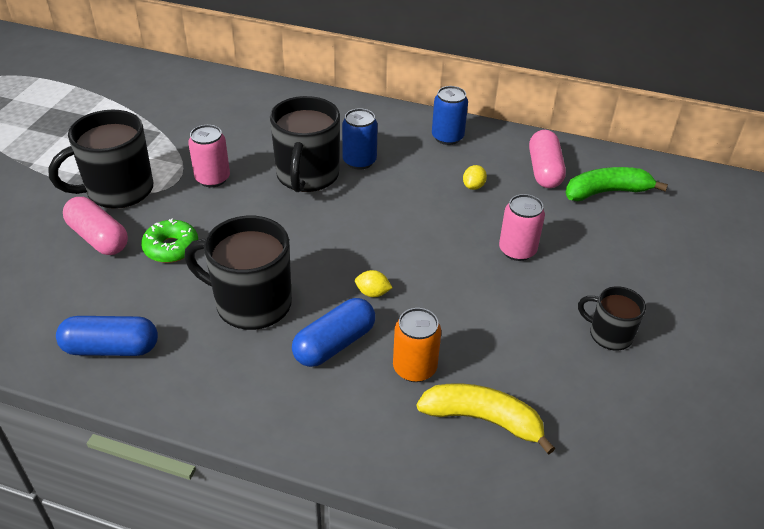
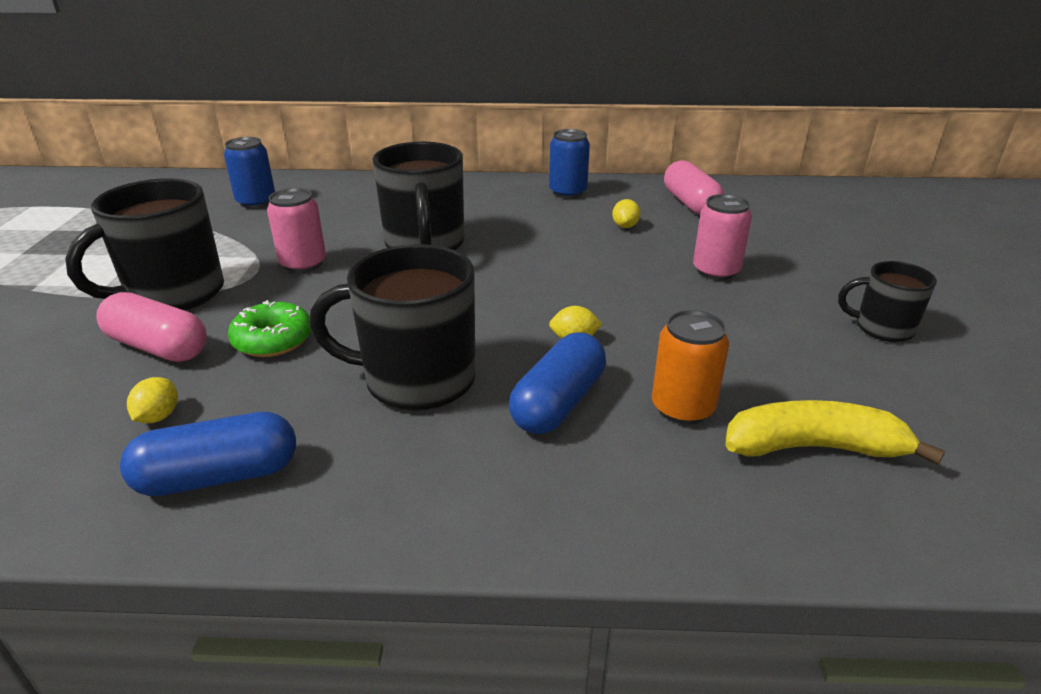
camera: 15 degrees left, 10 degrees down
blue can [342,108,378,170] -> blue can moved to [224,137,275,208]
green banana [565,167,668,201] -> none
none -> yellow lemon [127,377,178,423]

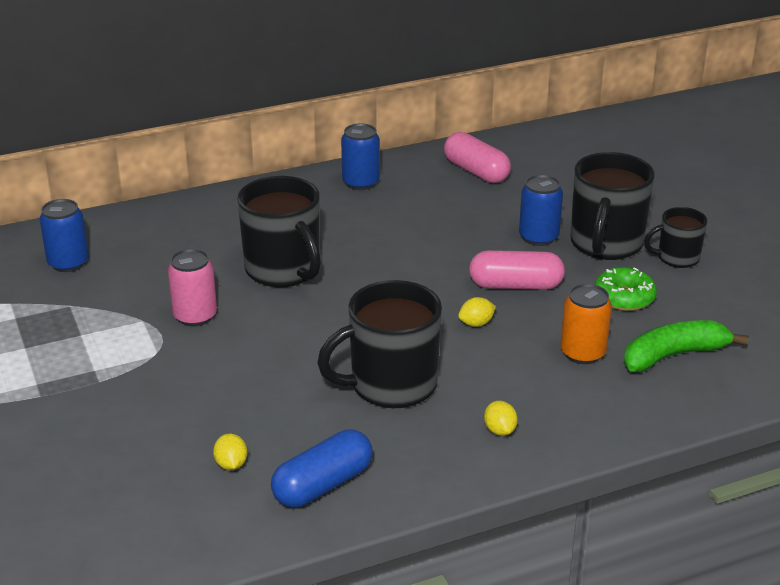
camera: 25 degrees left, 0 degrees up
black mug [65,178,224,311] -> black mug moved to [571,152,655,260]
pink capsule [96,292,207,362] -> pink capsule moved to [469,250,565,290]
green donut [228,300,311,357] -> green donut moved to [595,267,657,311]
blue capsule [509,332,606,434] -> none
yellow lemon [612,199,641,228] -> yellow lemon moved to [484,401,518,436]
pink can [693,194,752,280] -> blue can [519,175,563,246]
yellow banana [726,400,945,465] -> green banana [624,320,749,372]

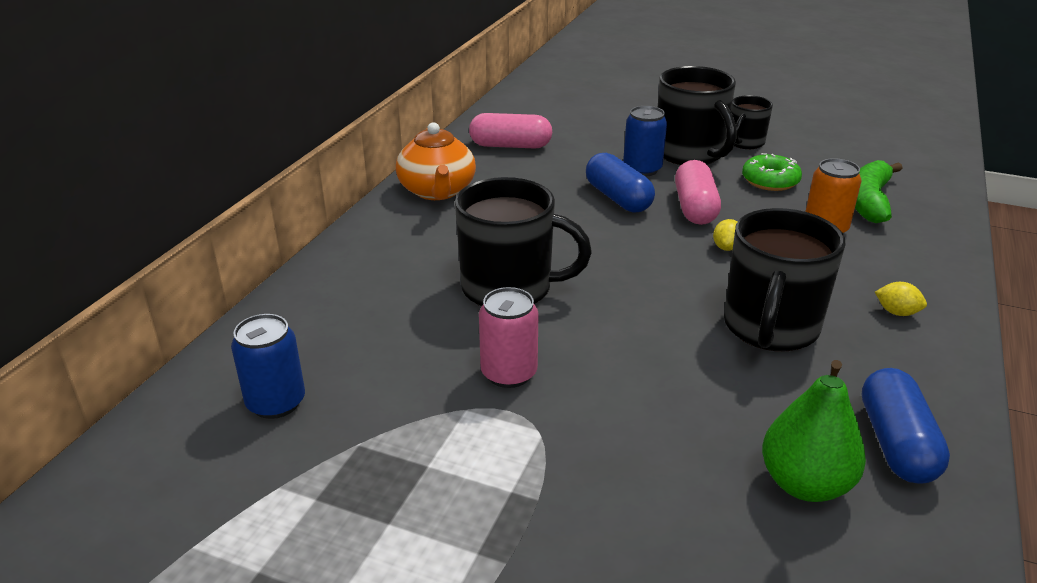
camera: 45 degrees left, 0 degrees up
yellow lemon [213,434,247,470] -> green pear [762,360,866,502]
blue can [341,123,380,190] -> orange teapot [396,122,476,200]
pink capsule [469,250,565,290] -> pink capsule turned 45 degrees counterclockwise [675,160,721,225]
none -> blue capsule [586,153,655,213]

